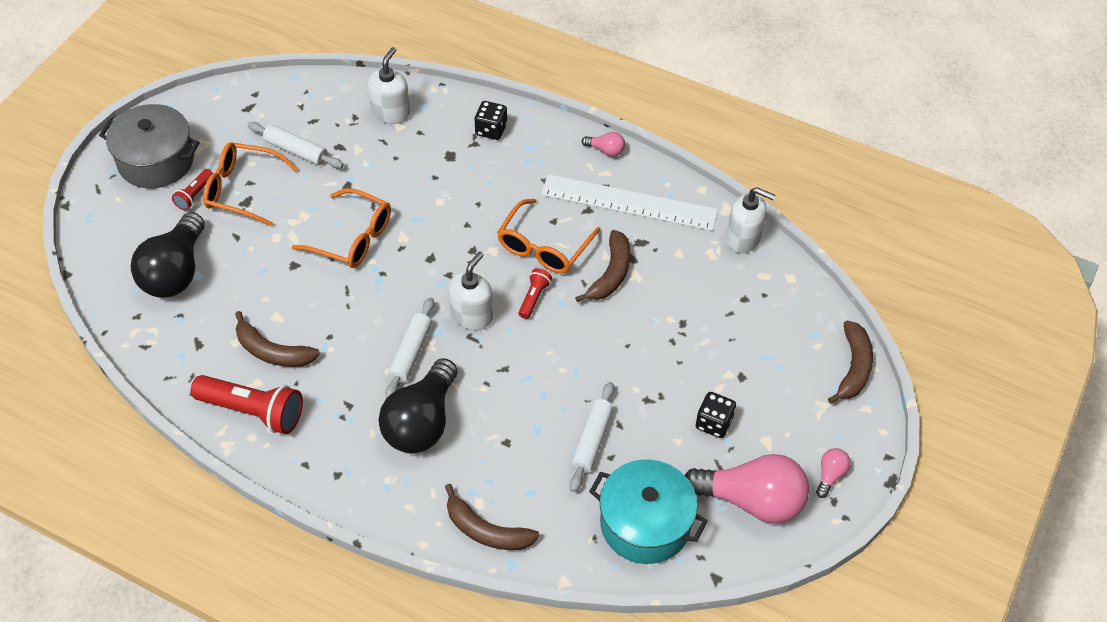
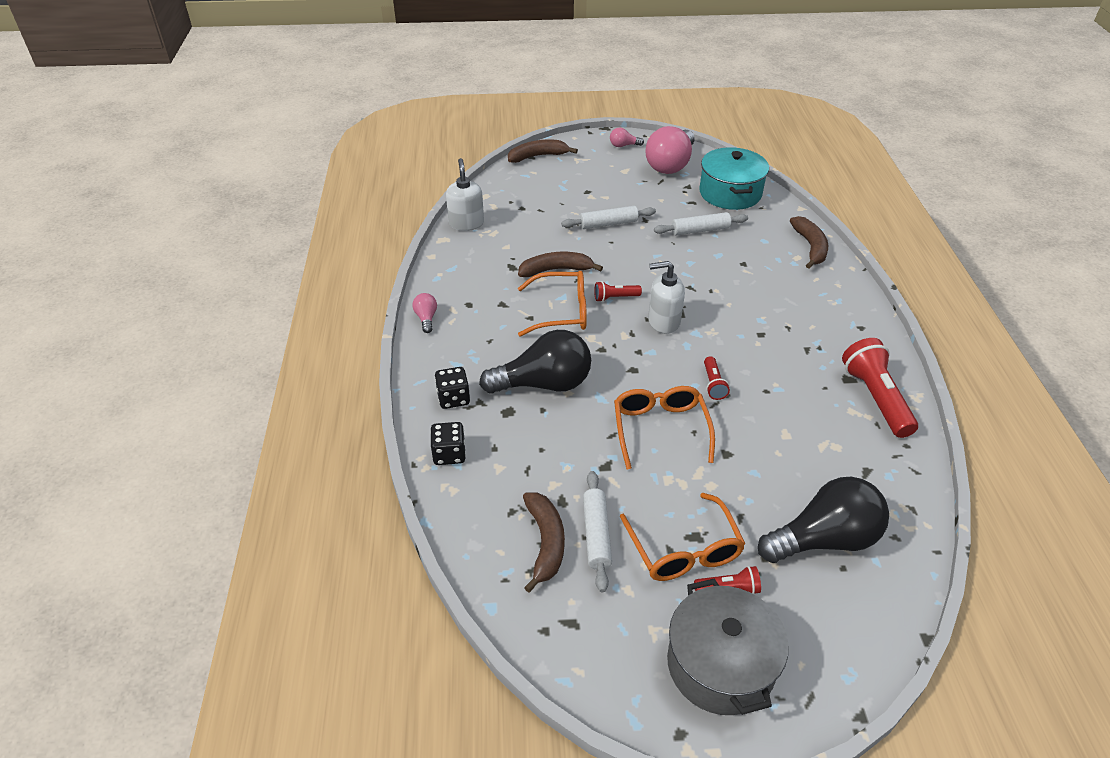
camera: 120 degrees left, 10 degrees down
brown banana [235,311,320,367] -> brown banana moved to [523,492,565,593]
white soap dispenser [368,47,410,124] -> none
black light bulb [378,358,458,453] -> black light bulb moved to [479,330,591,394]
white rolling pin [385,297,434,398] -> white rolling pin moved to [561,206,656,229]
white ruler [541,174,718,231] -> none
pink light bulb [685,454,809,523] -> pink light bulb turned 135 degrees counterclockwise [645,126,695,174]
black dice [696,392,736,438] -> black dice moved to [430,422,466,465]
none -> red flashlight [704,356,730,400]

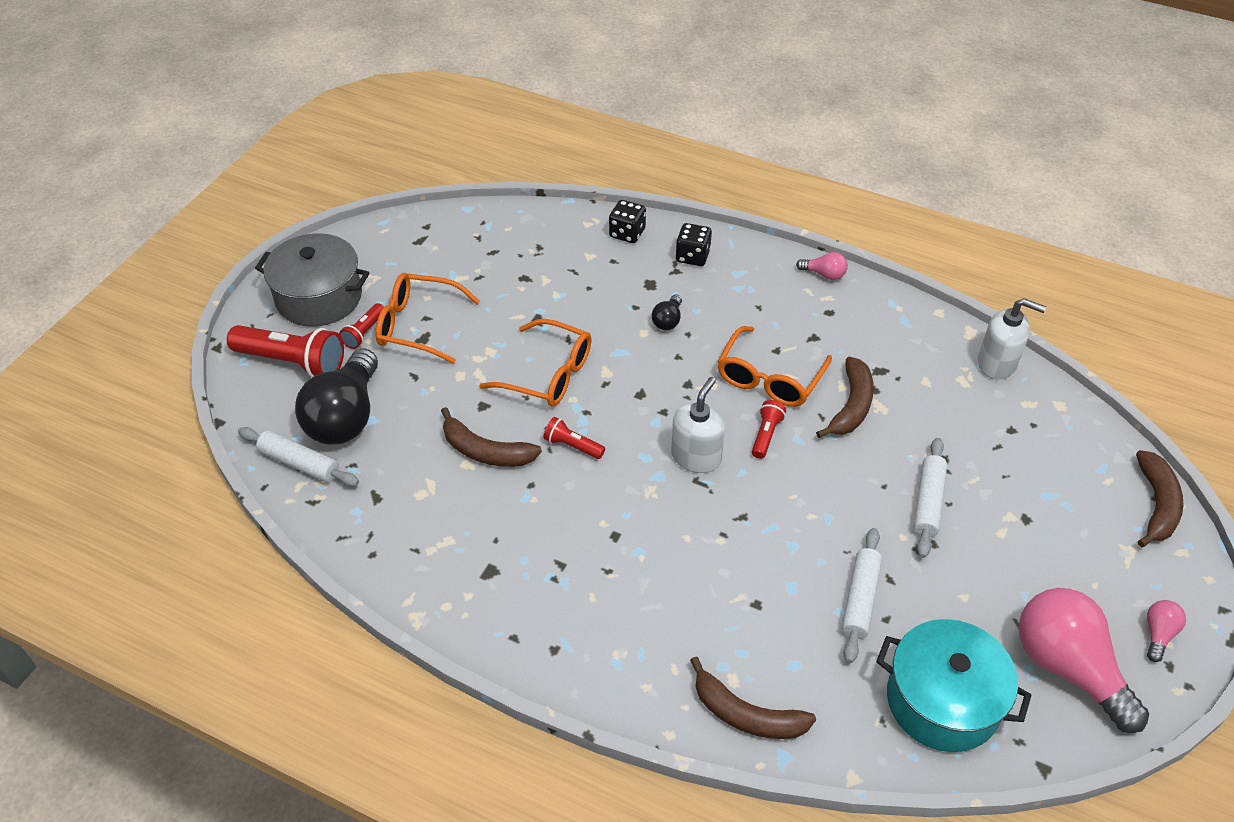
camera: 120 degrees right, 5 degrees up
black light bulb [479,330,591,394] -> black light bulb [652,294,682,330], size x0.43
brown banana [523,492,565,593] -> brown banana moved to [441,407,542,467]
white rolling pin [583,471,612,592] -> white rolling pin moved to [238,427,359,486]
red flashlight [842,338,918,438] -> red flashlight moved to [227,325,344,377]

